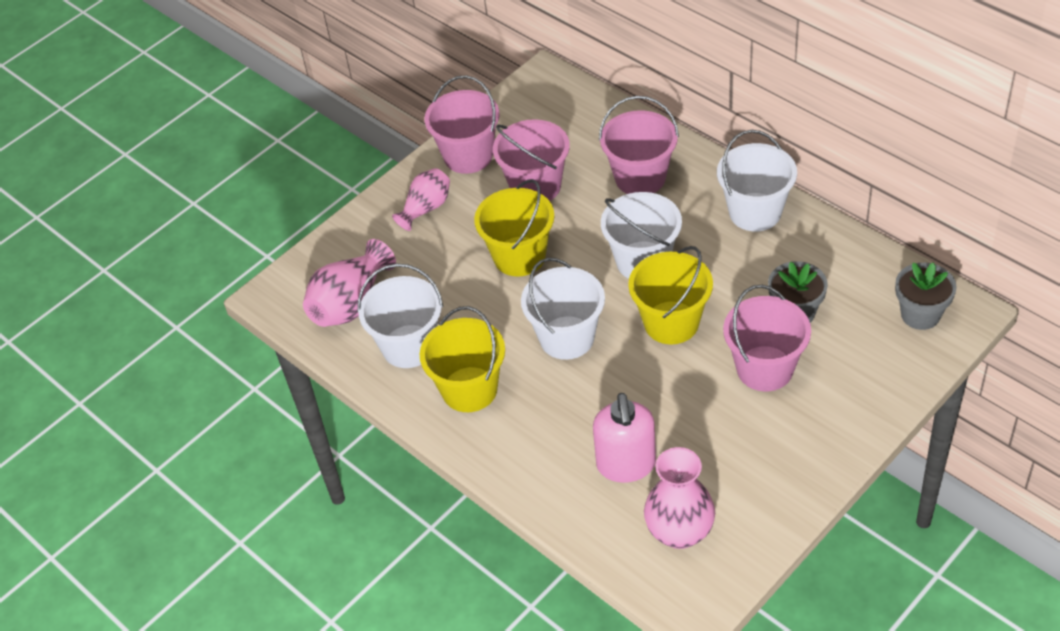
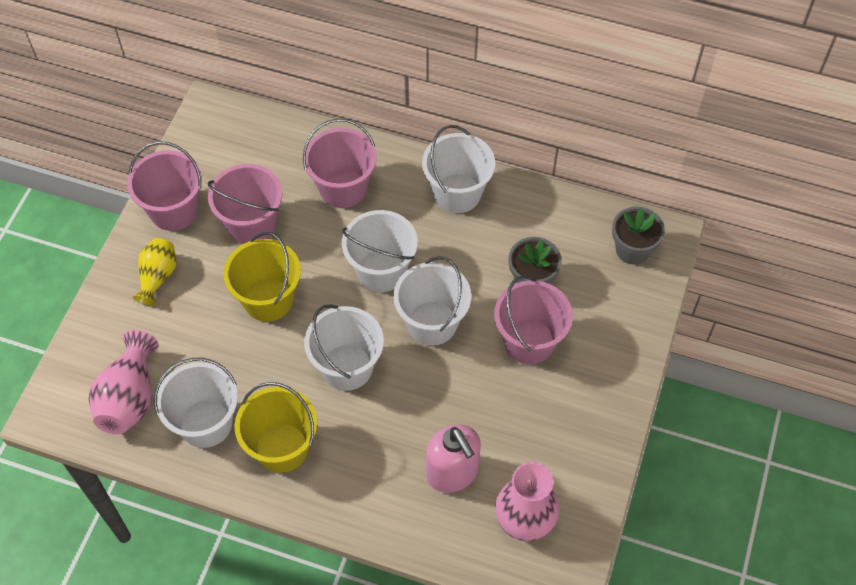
camera: 30 degrees left, 10 degrees up
pink vase [392,168,450,231] -> yellow vase [133,238,177,306]
yellow bucket [628,246,713,344] -> white bucket [393,256,471,346]

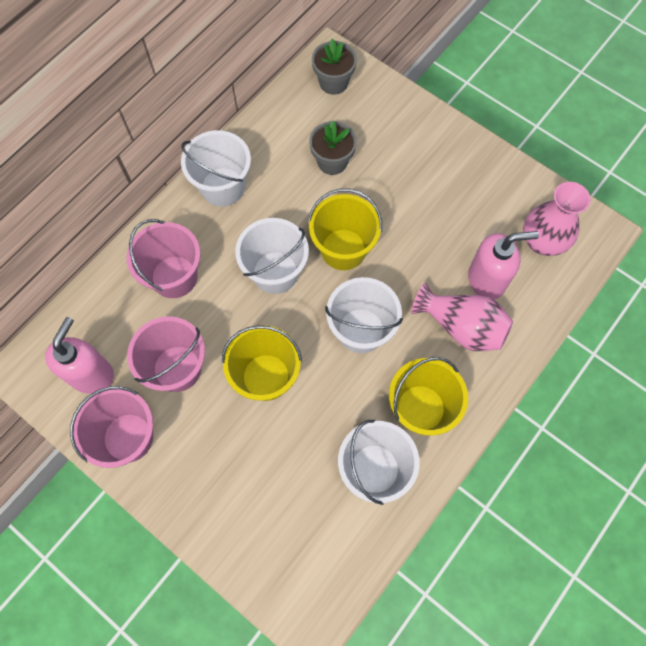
camera: 70 degrees left, 10 degrees up
pink vase [89,330,159,434] -> pink vase moved to [411,283,513,351]
yellow vase [133,238,177,306] -> none
white bucket [393,256,471,346] -> yellow bucket [308,189,382,270]
pink bucket [494,275,573,364] -> none
none -> pink soap dispenser [45,317,114,394]

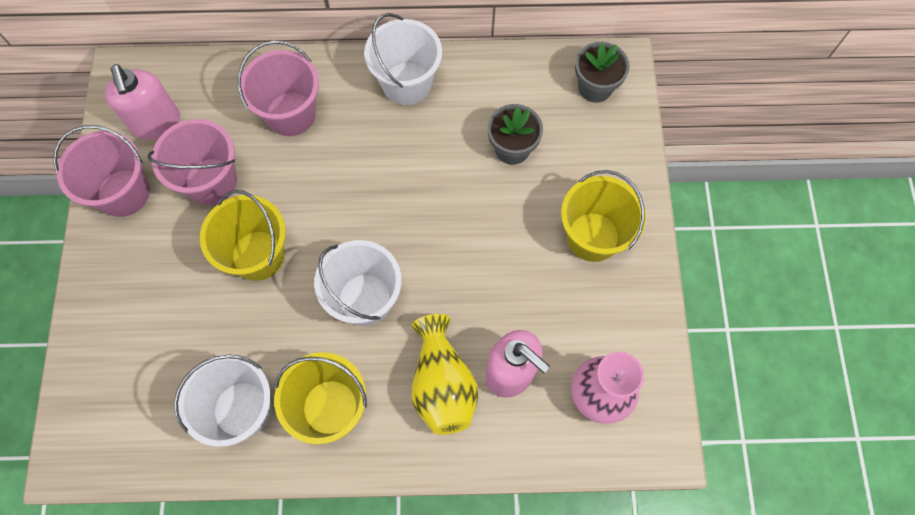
camera: 50 degrees right, 0 degrees up
pink soap dispenser [45,317,114,394] -> pink soap dispenser turned 90 degrees clockwise [105,64,180,140]
white bucket [235,218,309,294] -> none
yellow bucket [308,189,382,270] -> yellow bucket moved to [561,170,646,262]
pink vase [411,283,513,351] -> yellow vase [411,314,478,435]

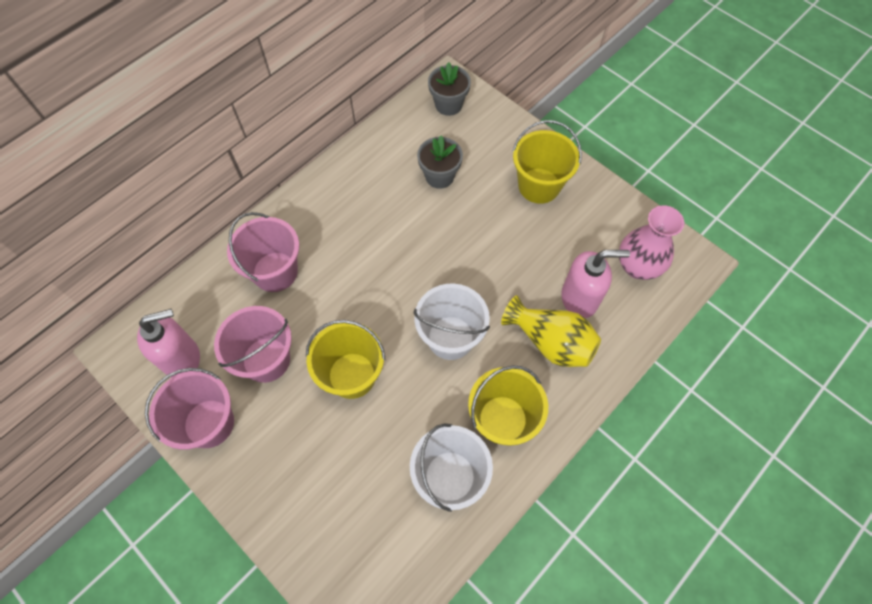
camera: 45 degrees left, 5 degrees down
pink soap dispenser [105,64,180,140] -> pink soap dispenser turned 45 degrees counterclockwise [137,309,200,378]
white bucket [364,13,442,105] -> none

